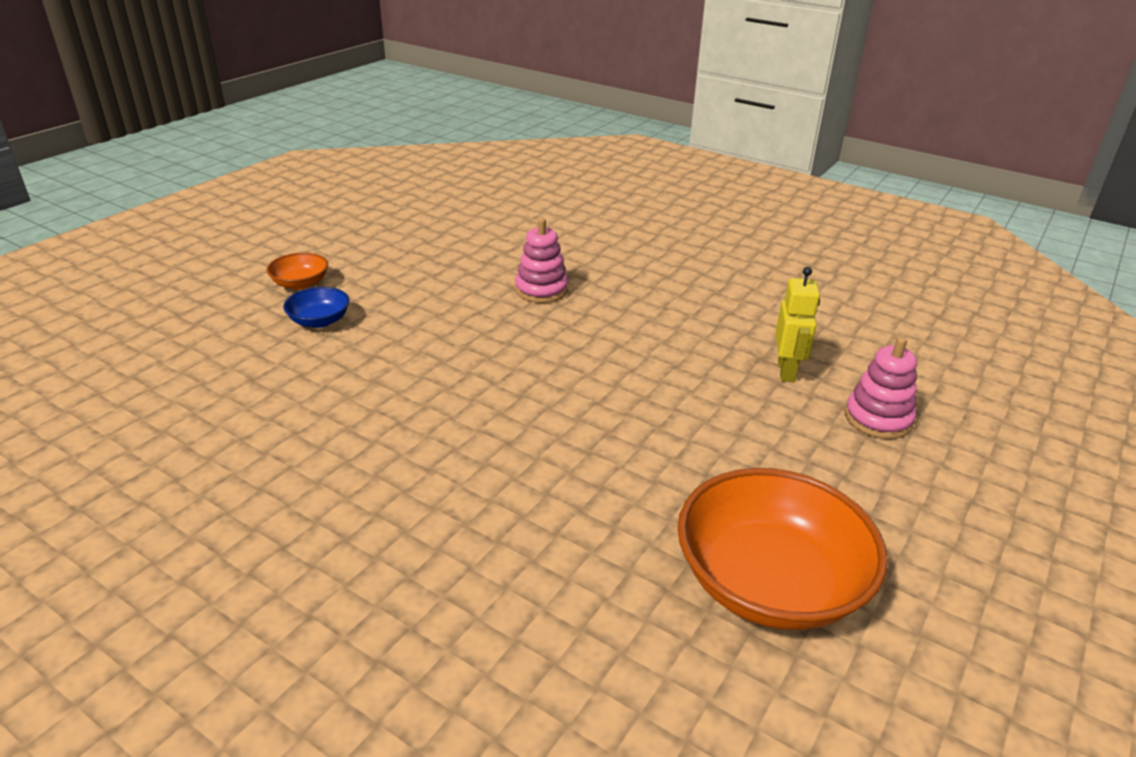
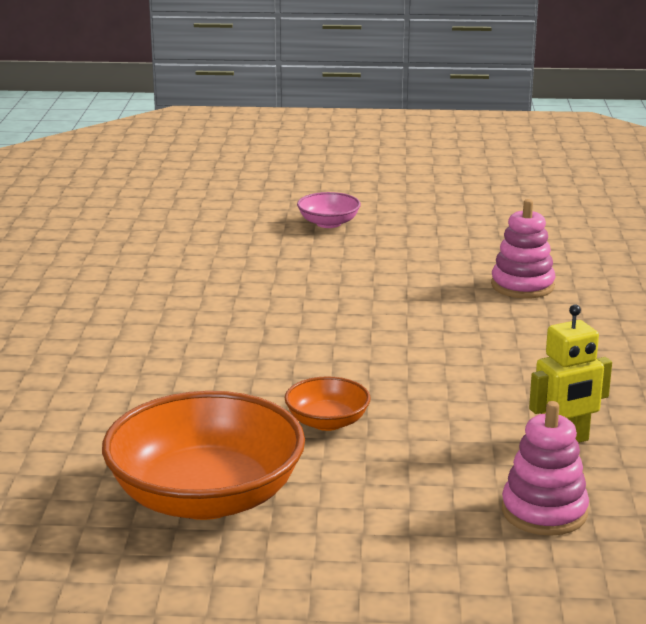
camera: 60 degrees right, 10 degrees down
orange bowl [266,253,328,290] -> orange bowl moved to [285,376,371,431]
blue bowl [283,287,350,328] -> pink bowl [297,192,361,228]

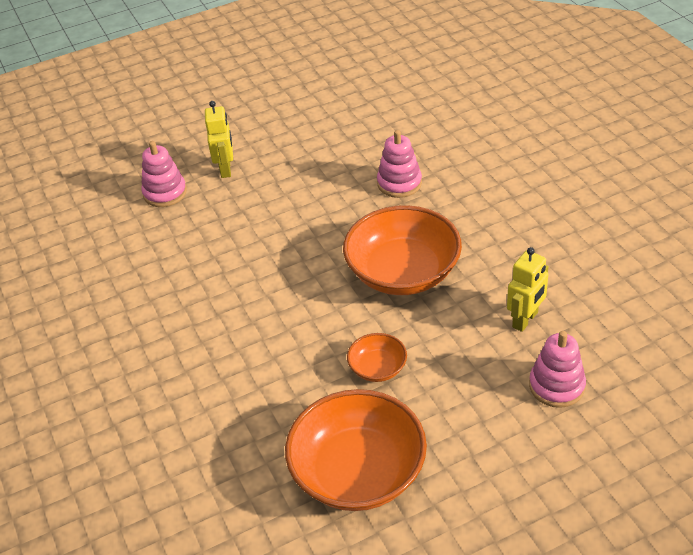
camera: 25 degrees left, 20 degrees up
pink bowl [297,192,361,228] -> yellow robot [205,101,233,178]
none -> pink stacking toy [141,141,187,207]
none -> orange bowl [343,205,462,295]

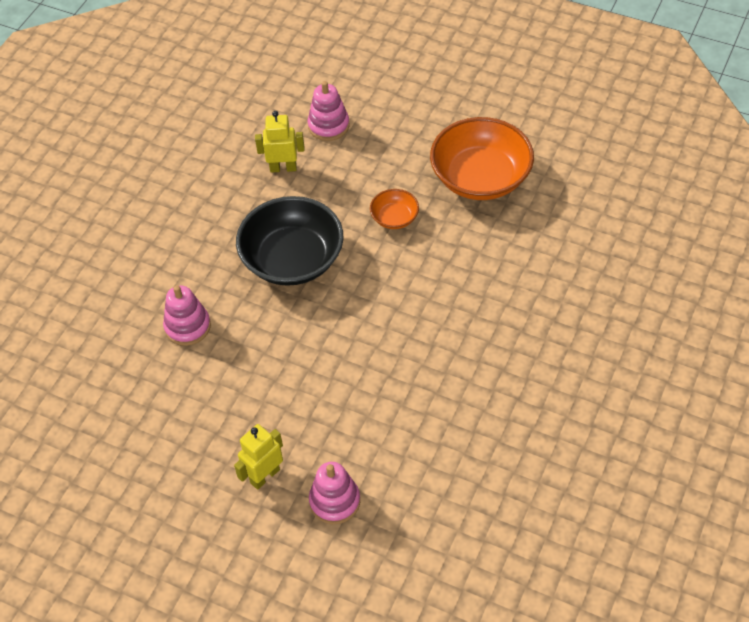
camera: 130 degrees left, 10 degrees up
orange bowl [343,205,462,295] -> black bowl [236,196,344,286]

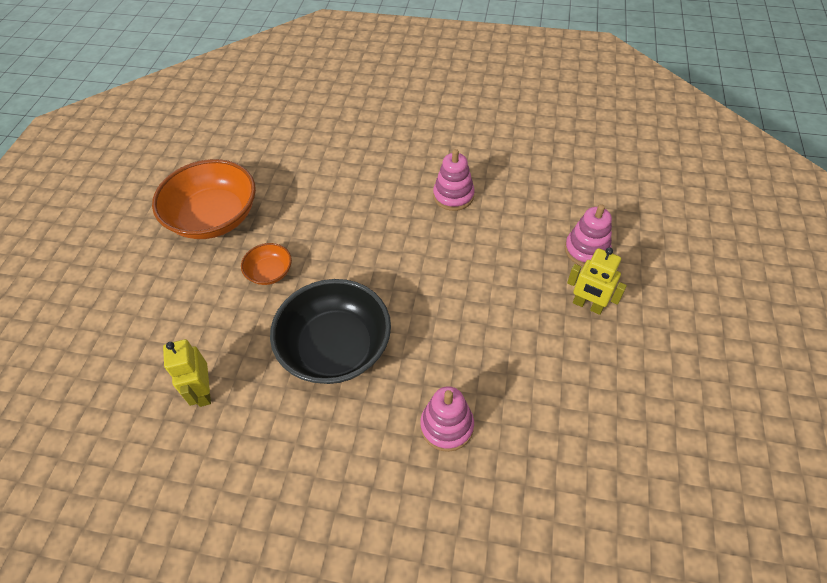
camera: 105 degrees left, 0 degrees up
pink stacking toy [308,81,349,141] -> pink stacking toy moved to [433,149,475,211]

